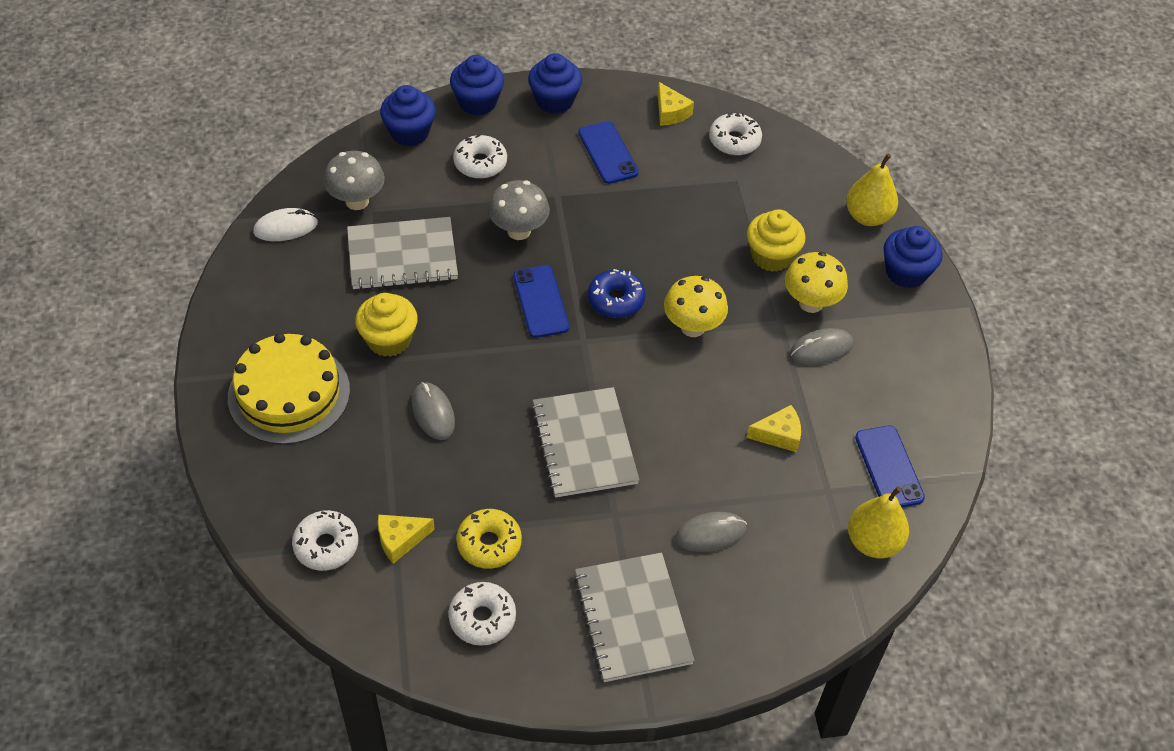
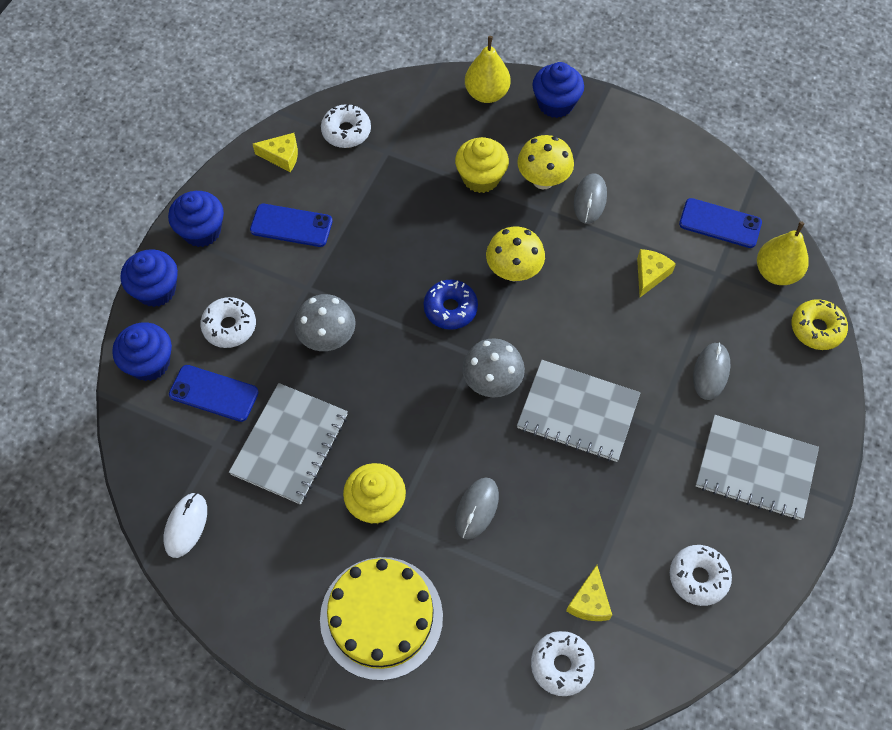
camera: 55 degrees left, 10 degrees up
grey mushroom [324,151,385,210] -> grey mushroom moved to [462,338,525,398]
grey mouse [412,382,455,440] -> grey mouse turned 75 degrees counterclockwise [455,478,499,539]
yellow donut [456,509,522,569] -> yellow donut moved to [792,299,848,350]
blue phone [513,265,569,338] -> blue phone moved to [169,365,259,422]

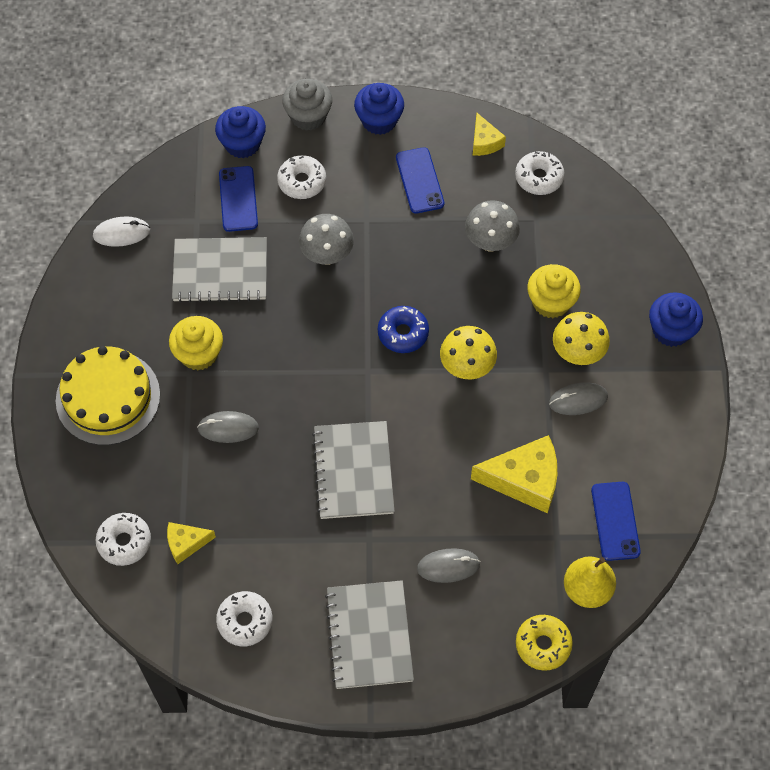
camera: 65 degrees right, 0 degrees up
blue cupcake [121,249,178,307] -> grey cupcake [282,79,332,131]
grey mushroom [462,338,525,398] -> grey mushroom moved to [465,200,520,252]
yellow pear [465,36,511,103] -> none
yellow cheese [637,249,676,297] -> yellow cheese [471,435,557,513], size x1.83

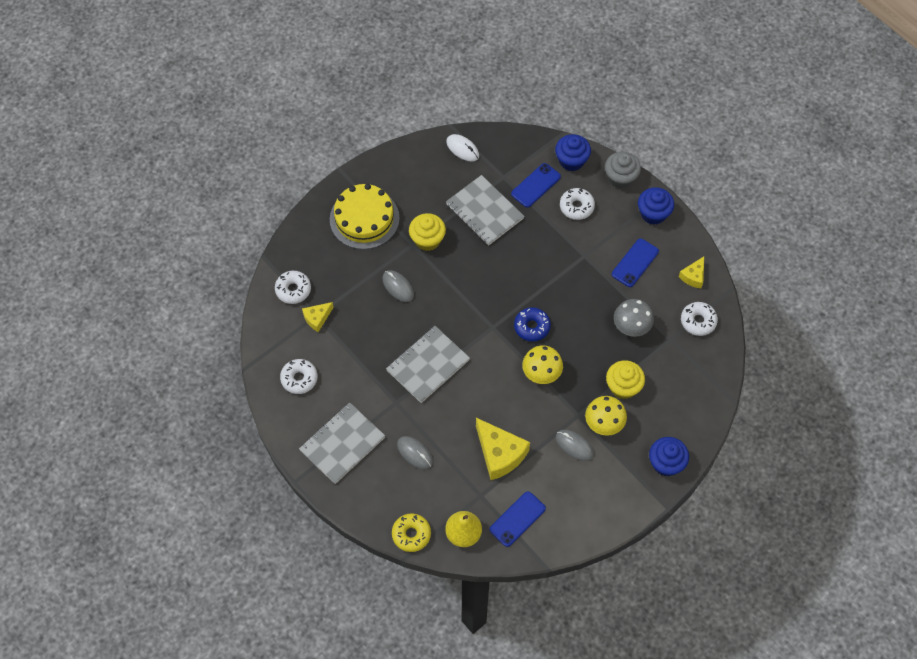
camera: 50 degrees right, 0 degrees up
yellow cheese [167,522,216,564] -> yellow cheese turned 75 degrees counterclockwise [302,302,333,332]
grey mushroom [299,214,354,265] -> none

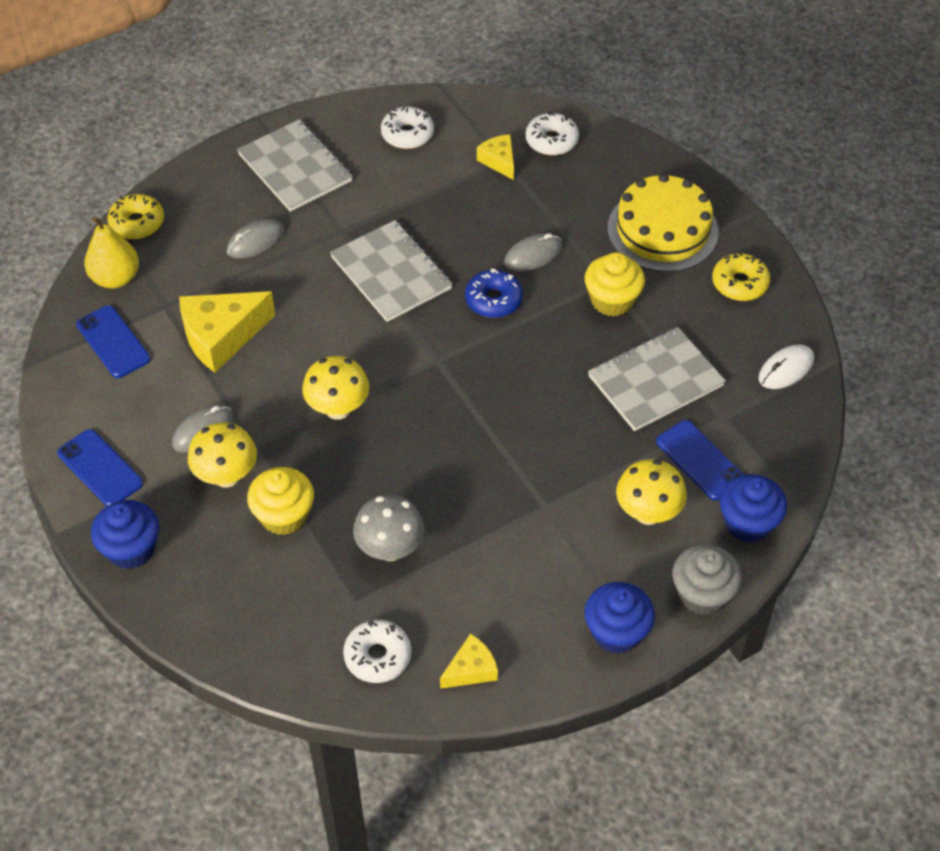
camera: 100 degrees right, 10 degrees down
blue donut [514,307,551,342] -> blue donut moved to [465,268,523,318]
white donut [560,188,595,220] -> yellow mushroom [616,459,687,525]
blue phone [612,238,659,287] -> blue phone moved to [57,429,143,506]
yellow cheese [679,257,704,288] -> yellow cheese turned 105 degrees clockwise [440,633,498,689]
none -> yellow donut [712,252,770,301]

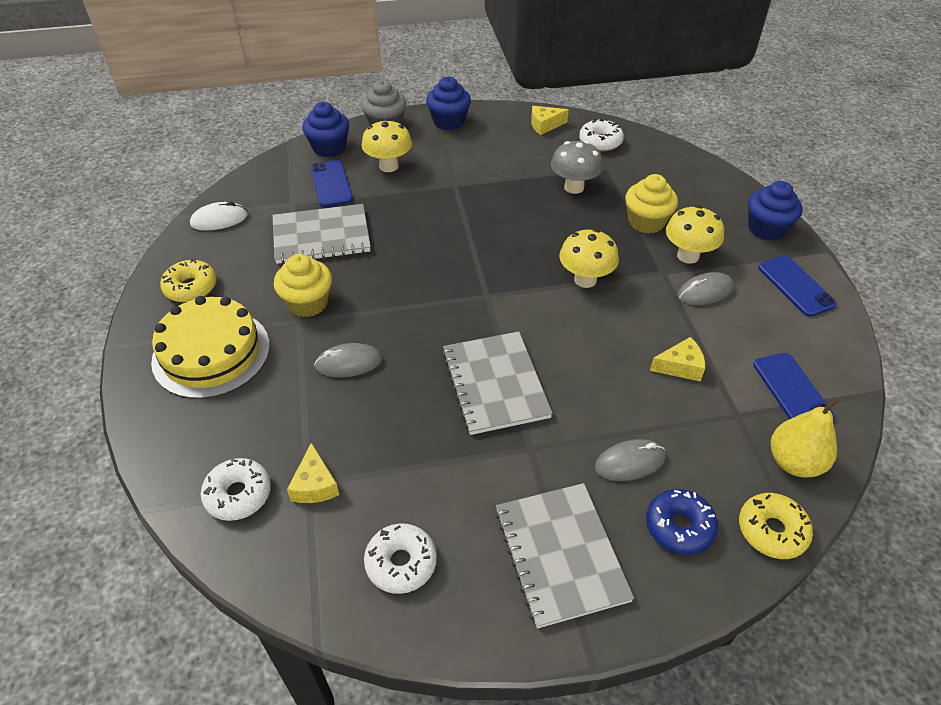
camera: 160 degrees left, 5 degrees down
yellow cheese [179,291,275,372] -> yellow cheese [650,337,705,381], size x0.54
blue donut [465,268,523,318] -> blue donut moved to [646,489,718,555]

